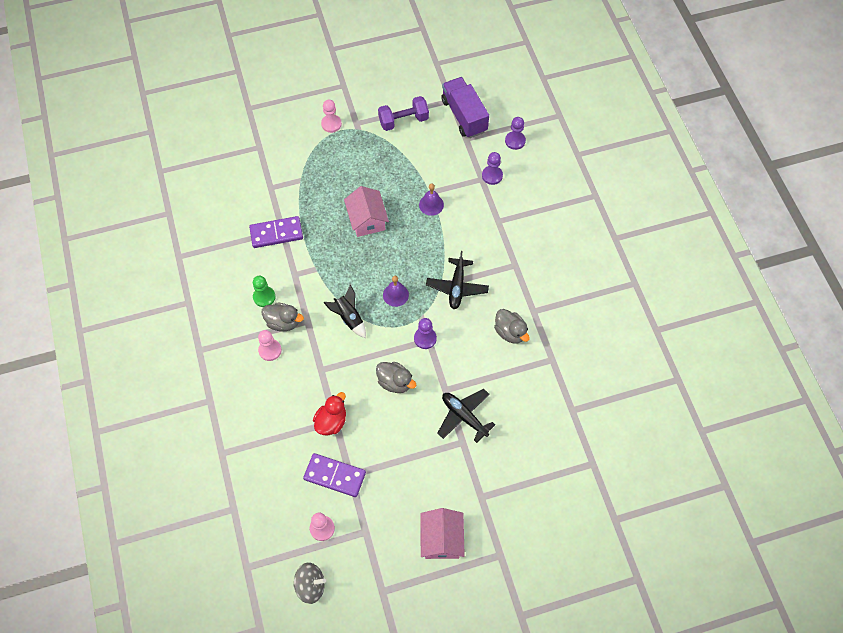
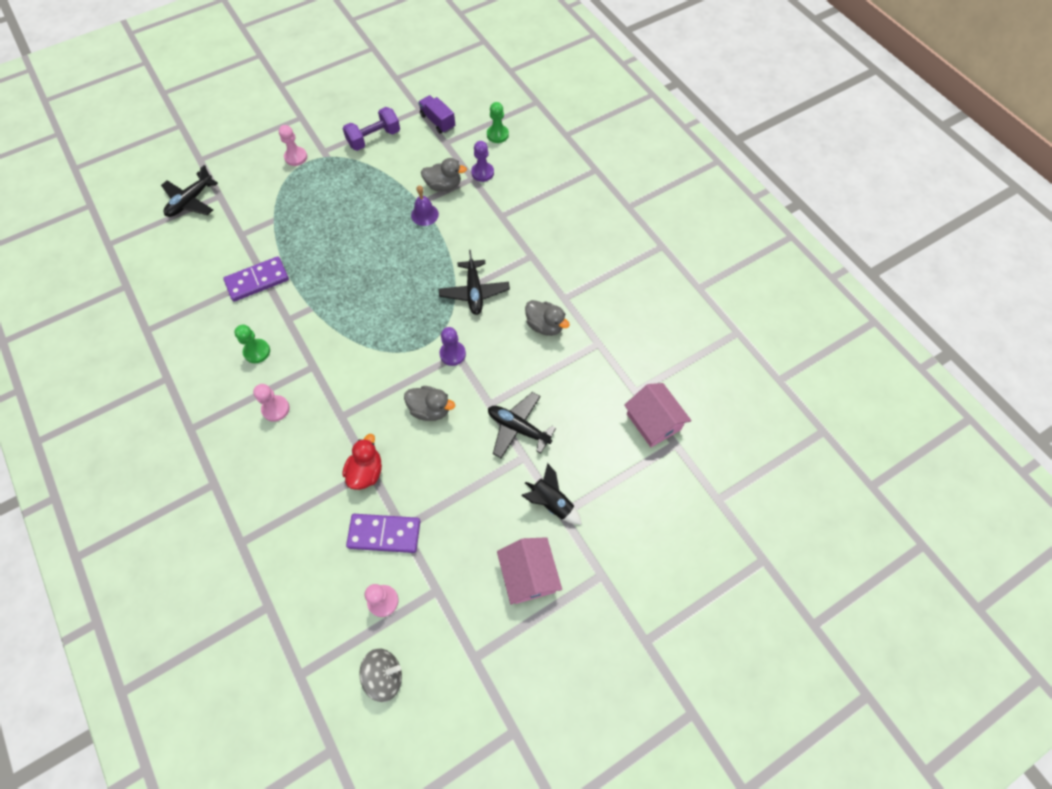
camera: 15 degrees left, 0 degrees up
grey duck [262,303,304,331] -> grey duck moved to [421,158,467,191]
black rocket [323,285,366,338] -> black rocket moved to [521,463,582,525]
pink house [344,186,389,237] -> pink house moved to [624,383,692,447]
purple bell [383,276,409,307] -> none
purple truck [441,77,489,138] -> purple truck [418,95,455,134], size x0.62
purple pawn [505,117,526,150] -> green pawn [487,102,509,143]
none -> black plane [161,165,218,217]

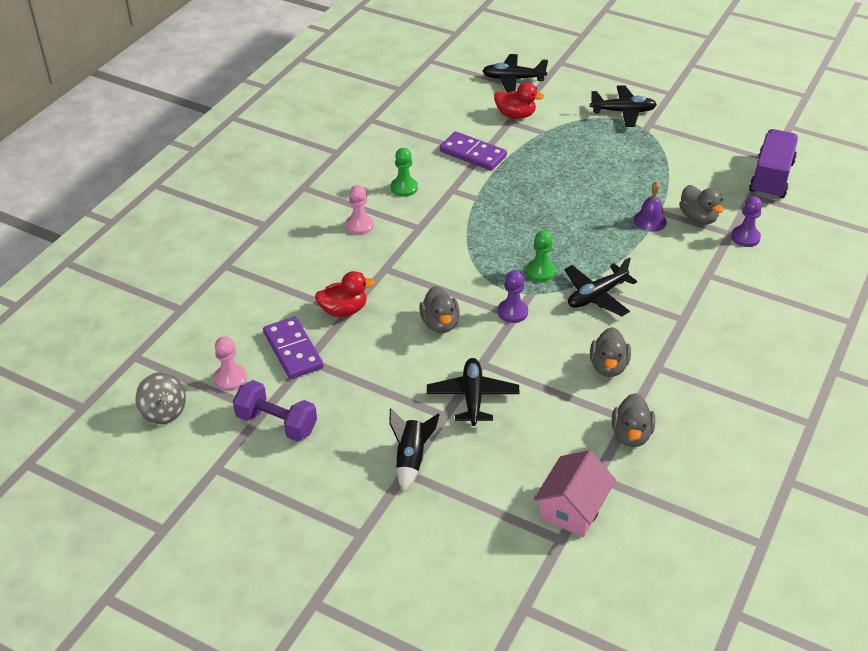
camera: 60 degrees right, 20 degrees down
pink pawn [279,125,307,166] -> black plane [590,85,657,127]
purple dumbbell [343,107,400,151] -> purple dumbbell moved to [233,380,317,441]
purple truck [418,95,455,134] -> purple truck [749,129,798,199], size x1.60
green pawn [487,102,509,143] -> green pawn moved to [526,230,556,282]
pink house [497,537,562,604] -> none
none -> red duck [494,82,544,119]
none -> grey duck [612,393,655,447]

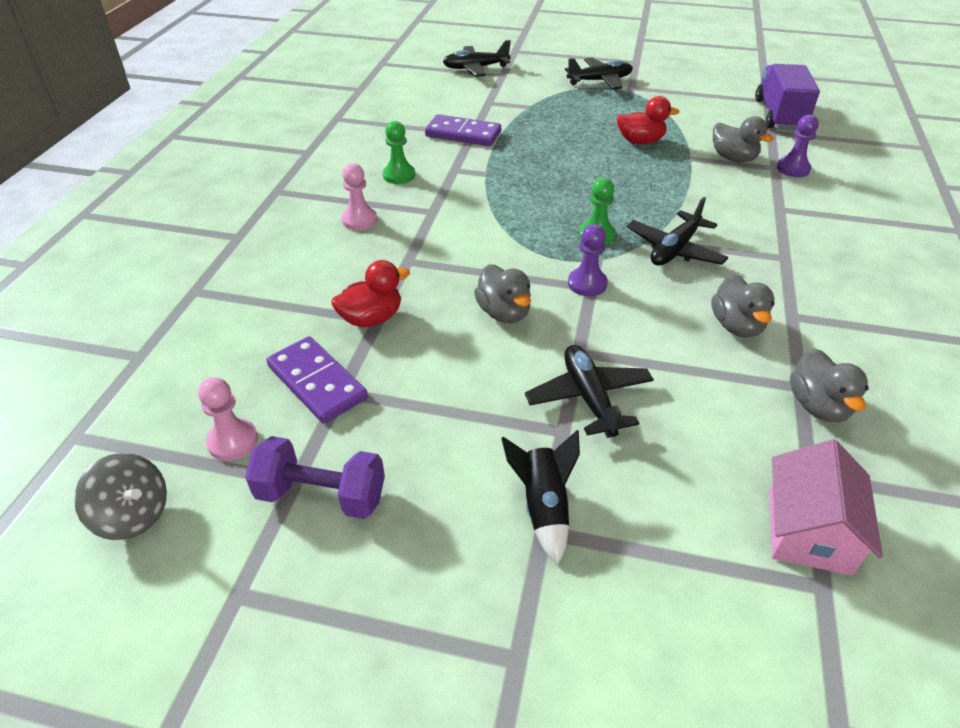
camera: 15 degrees left, 0 degrees up
red duck [494,82,544,119] -> red duck moved to [617,96,680,144]
purple bell [634,181,667,232] -> none

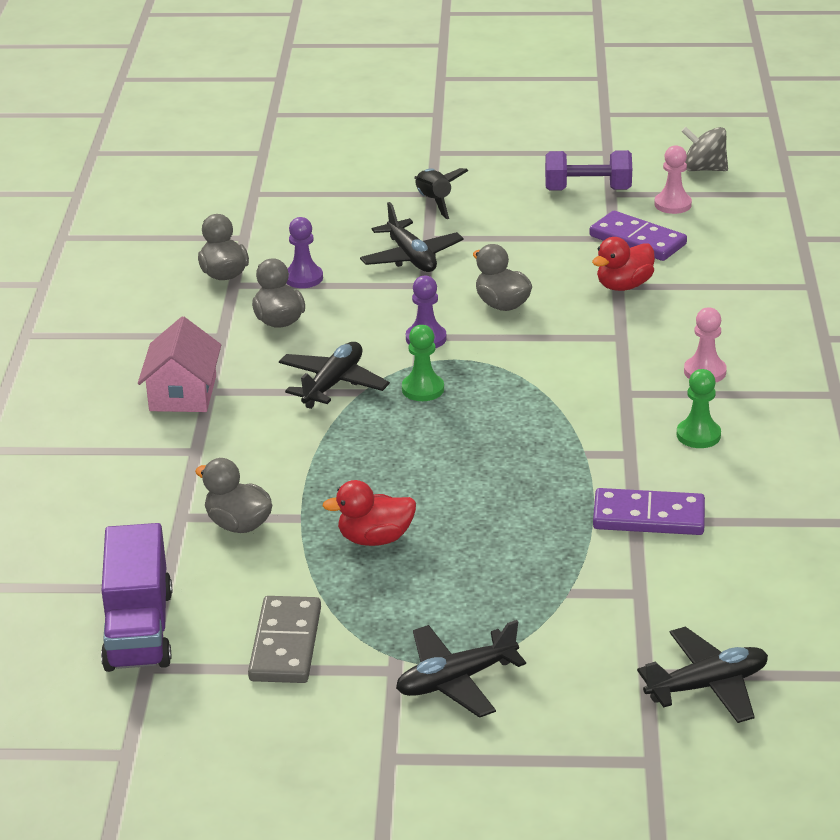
camera: 170 degrees right, 10 degrees down
pink house [769,439,883,575] -> pink house moved to [138,317,221,412]
purple pawn [777,115,819,177] -> purple pawn moved to [286,217,323,288]
none -> grey domino [248,596,321,683]

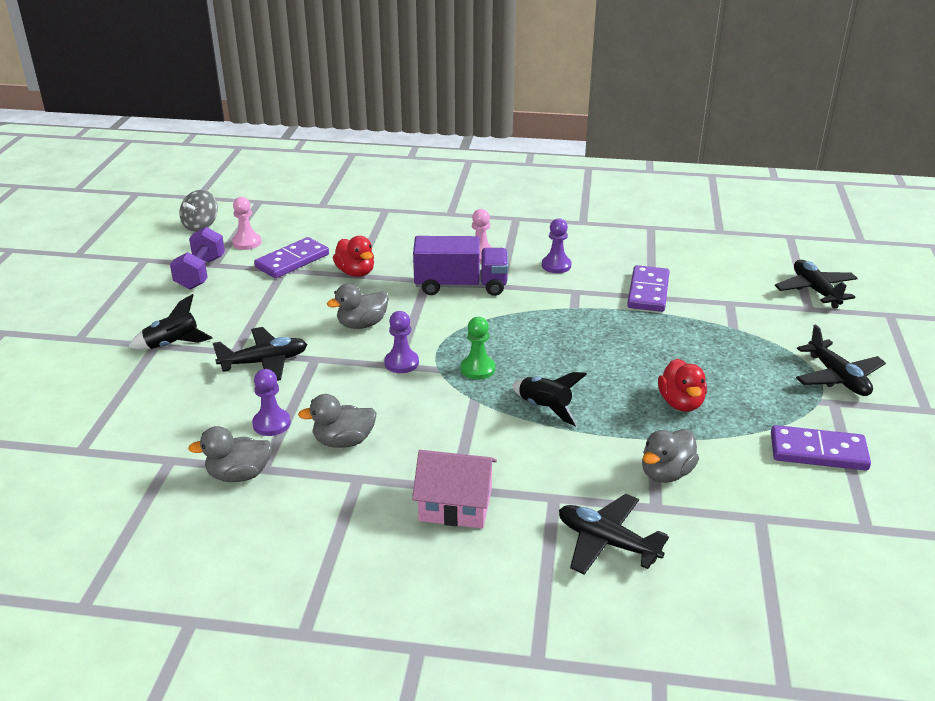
camera: 85 degrees left, 0 degrees up
purple truck [101,523,172,672] -> purple truck moved to [413,236,508,296]
grey domino [248,596,321,683] -> purple domino [771,425,871,471]
black plane [279,342,390,409] -> black plane moved to [559,494,669,575]
green pawn [677,369,721,448] -> purple pawn [542,218,572,273]
none -> black rocket [512,372,587,426]

